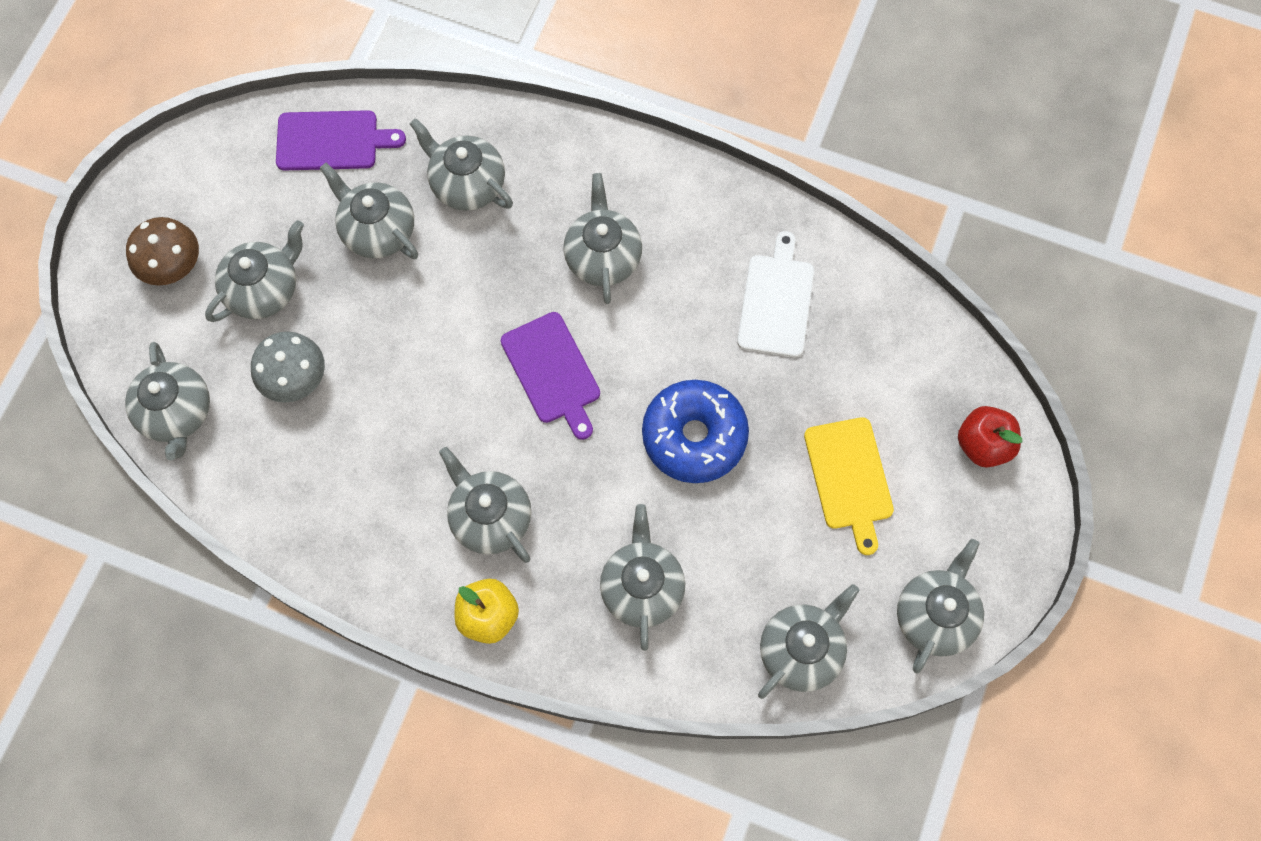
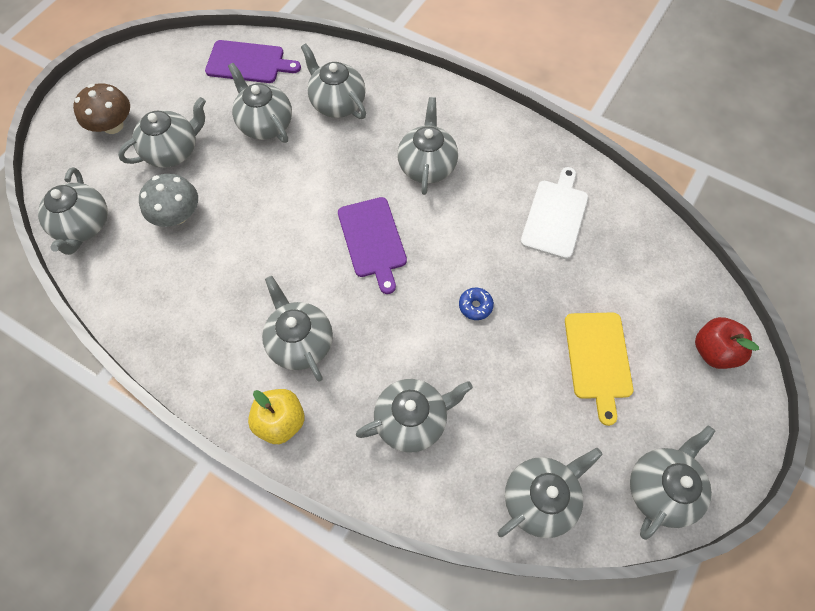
camera: 10 degrees right, 5 degrees down
grey teapot [600,504,685,651] -> grey teapot turned 60 degrees clockwise [356,379,473,453]
blue donut [642,380,749,483] -> blue donut [459,287,494,320], size x0.40

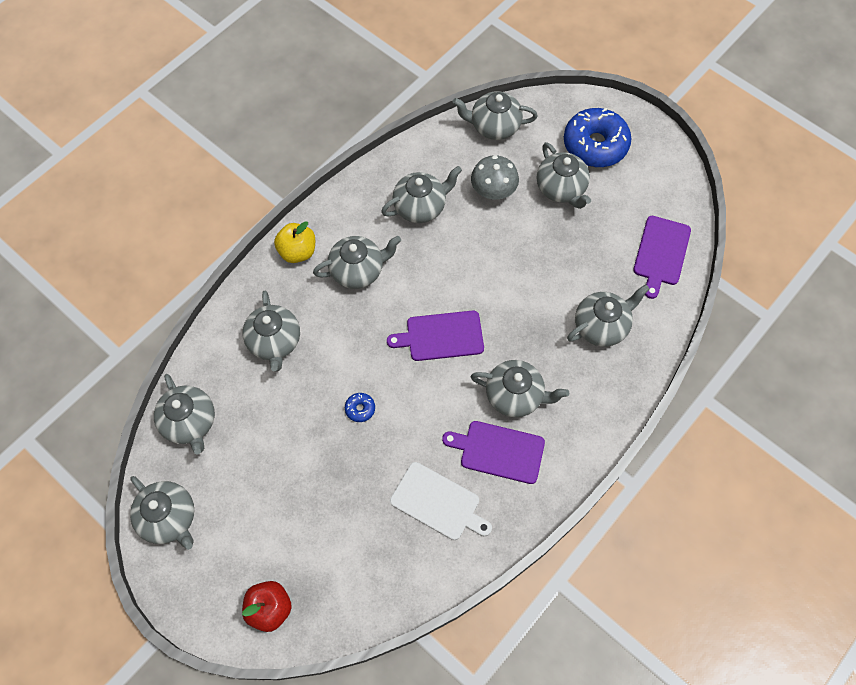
camera: 100 degrees right, 0 degrees up
brown mushroom [73,83,130,134] -> blue donut [564,108,631,167]
grey teapot [228,63,292,143] -> grey teapot moved to [381,166,462,223]
yellow cutting board [565,312,633,426] -> none
none -> purple cutting board [442,421,545,484]

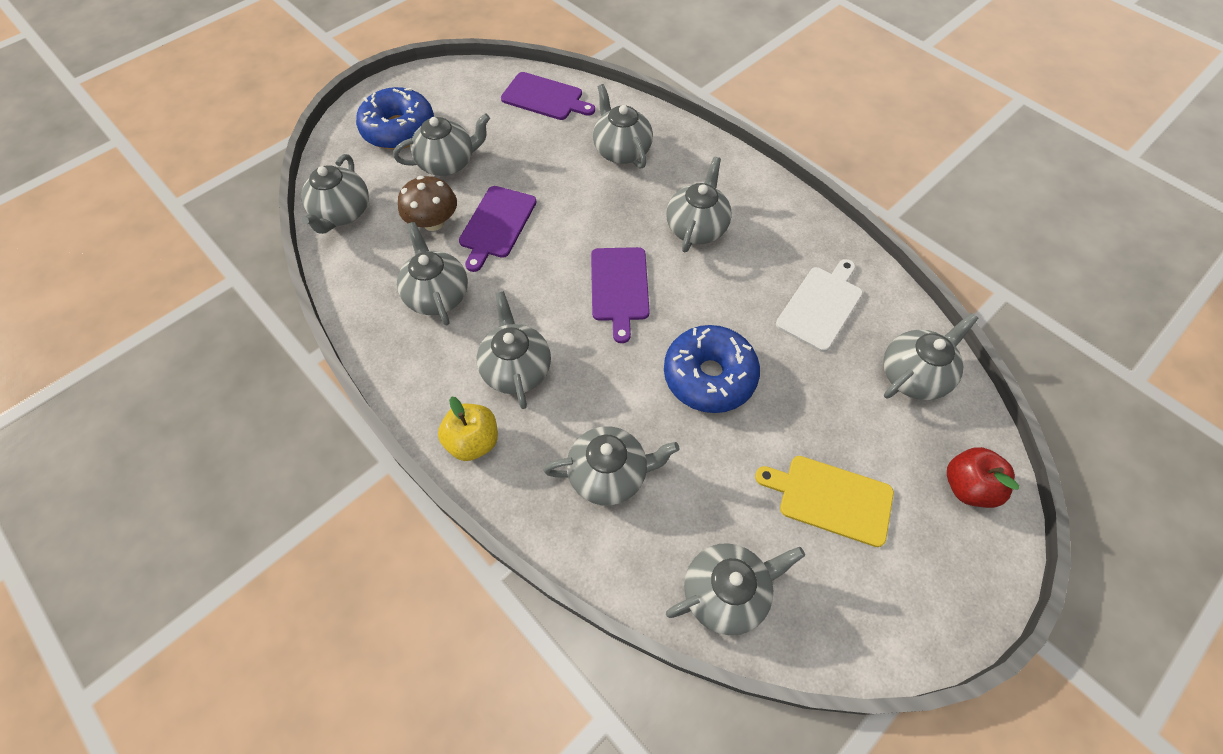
camera: 85 degrees left, 5 degrees down
grey teapot [130,476,195,550] -> grey teapot moved to [883,313,979,400]
blue donut [345,393,375,422] -> blue donut [664,325,760,413], size x2.48
purple cutting board [442,421,545,484] -> purple cutting board moved to [459,186,536,272]
grey mushroom [471,155,519,200] -> brown mushroom [398,176,457,231]
none -> yellow cutting board [755,456,894,547]

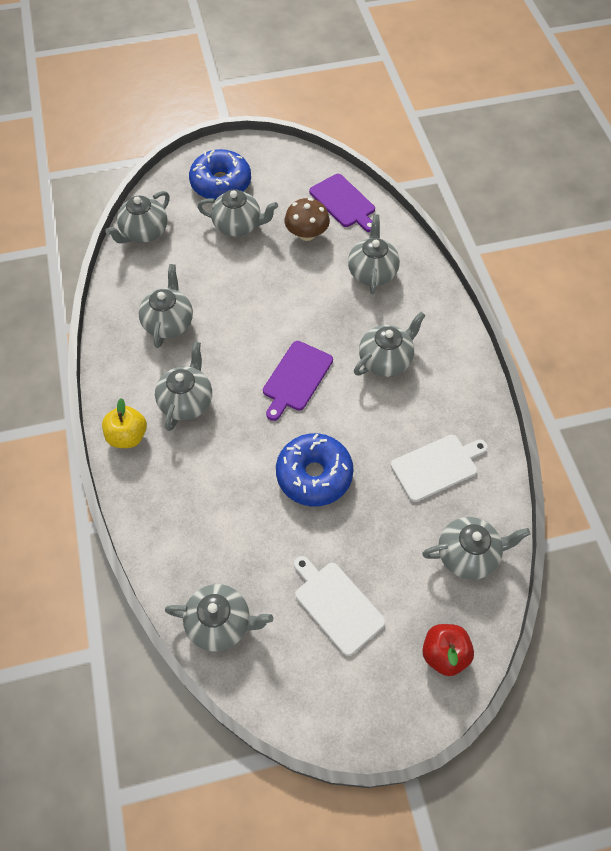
camera: 30 degrees right, 0 degrees up
brown mushroom [398,176,457,231] -> brown mushroom moved to [284,198,330,241]
purple cutting board [459,186,536,272] -> none
grey teapot [543,426,680,505] -> none
yellow cutting board [755,456,894,547] -> white cutting board [294,556,386,656]

